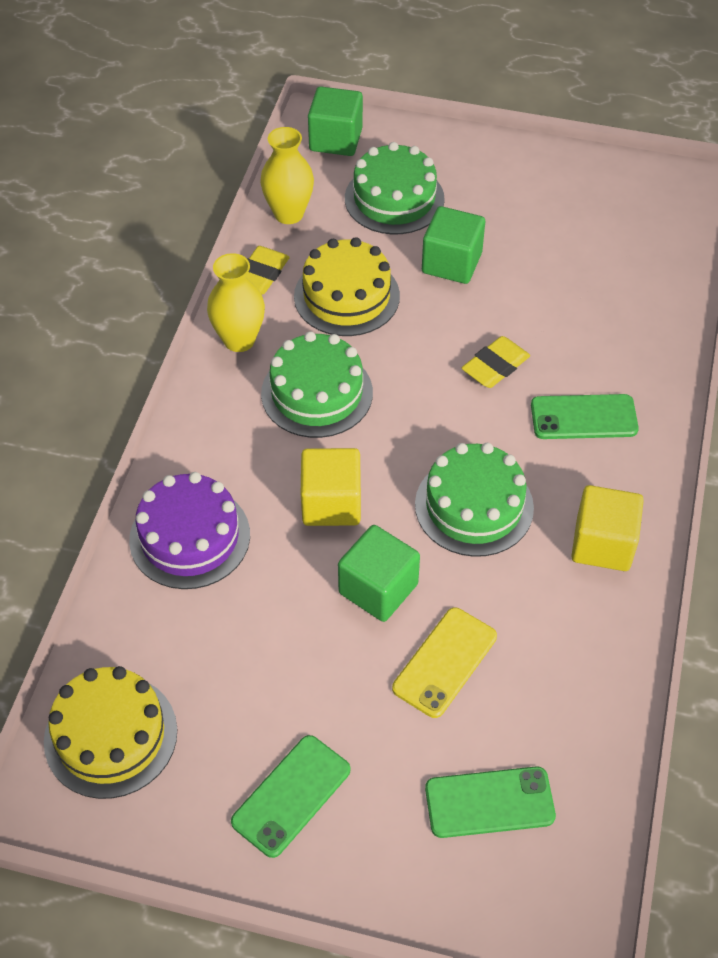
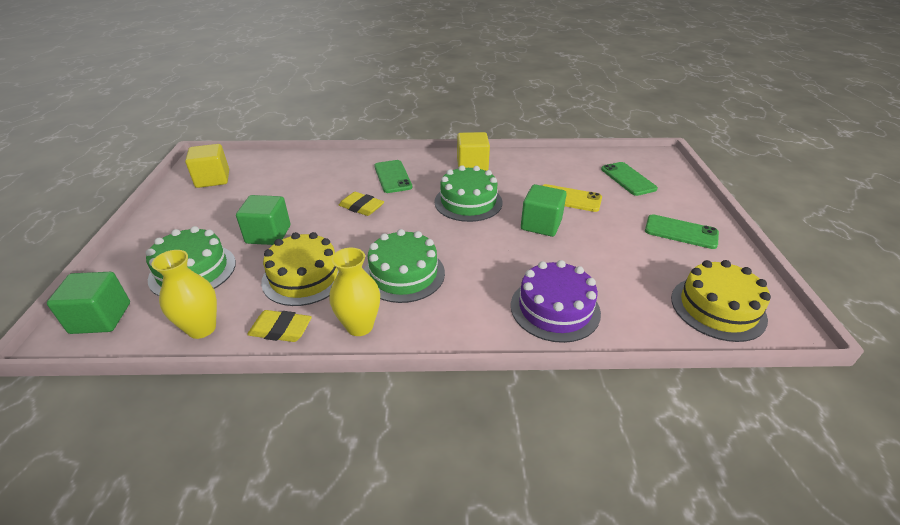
camera: 105 degrees left, 15 degrees down
yellow cube [301,448,361,526] -> yellow cube moved to [185,144,229,188]

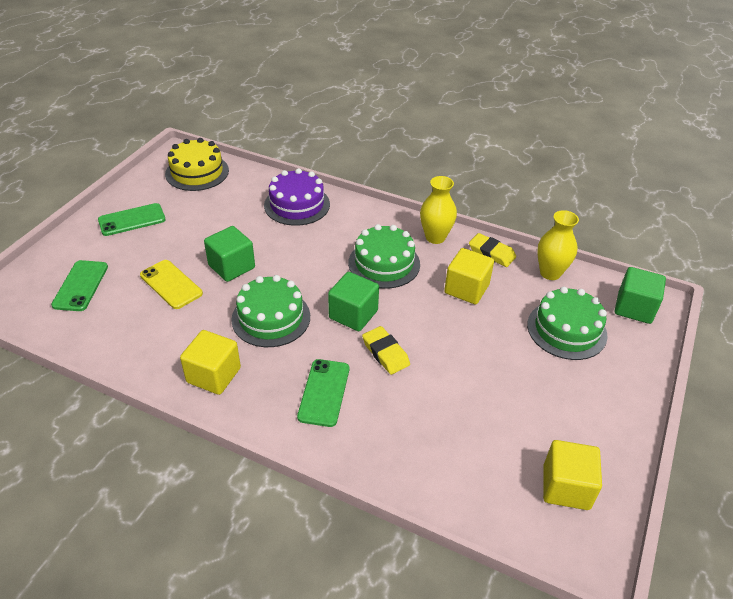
camera: 155 degrees left, 5 degrees up
green cube [236,195,290,245] -> green cube moved to [328,272,379,331]
yellow cake [261,232,339,306] -> yellow cube [444,248,494,304]
green phone [645,214,719,249] -> green phone turned 75 degrees counterclockwise [98,203,166,236]

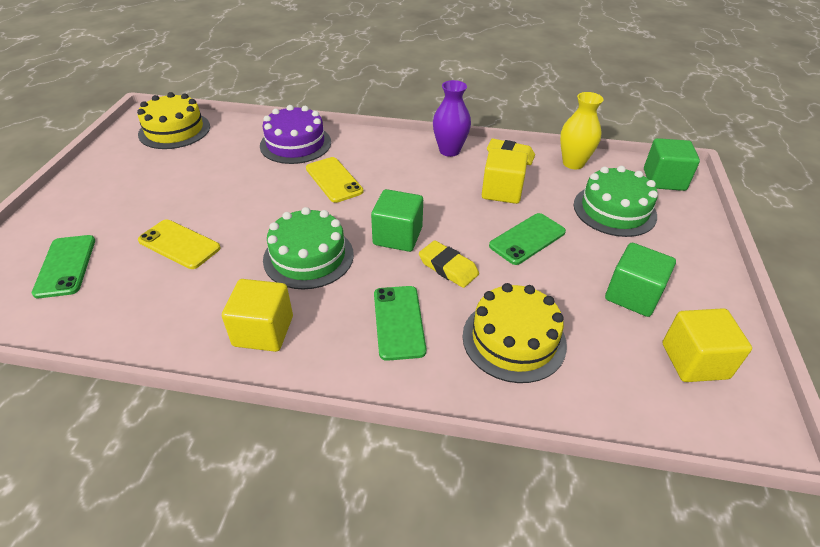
camera: 15 degrees left, 0 degrees up
green phone [98,203,166,236] -> green phone moved to [489,213,566,265]
green cube [204,226,255,282] -> green cube moved to [605,243,676,317]
green cake [348,224,420,289] -> none
yellow vase [420,176,457,244] -> purple vase [433,80,471,157]
none -> yellow phone [306,157,364,203]
none -> yellow cake [463,283,567,383]

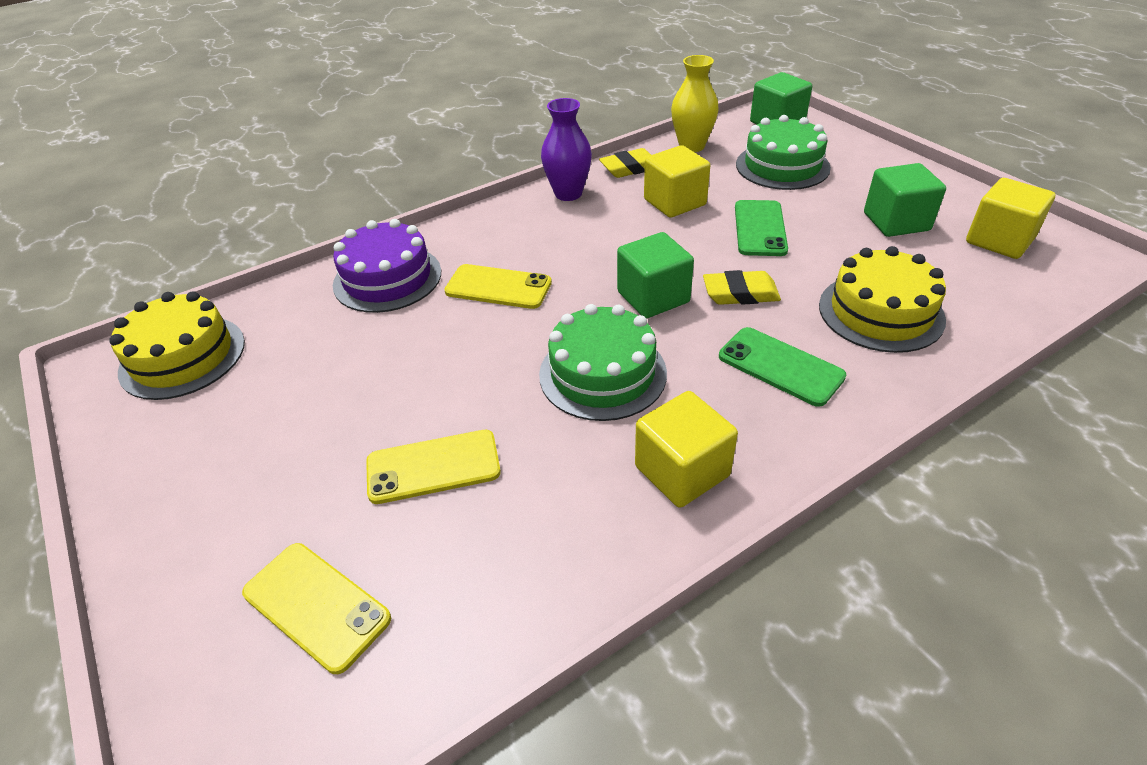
camera: 40 degrees left, 0 degrees up
green phone [32,235,95,298] -> yellow phone [242,543,391,674]

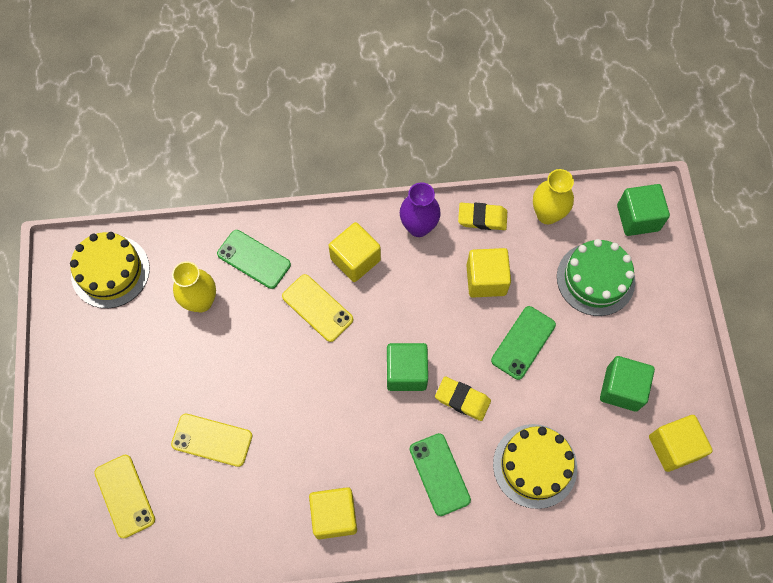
camera: 25 degrees right, 25 degrees up
purple cake [333,219,441,313] -> green phone [217,230,291,289]
green cake [539,304,667,421] -> none
none -> yellow vase [172,261,216,312]
none -> yellow cube [328,222,381,282]

